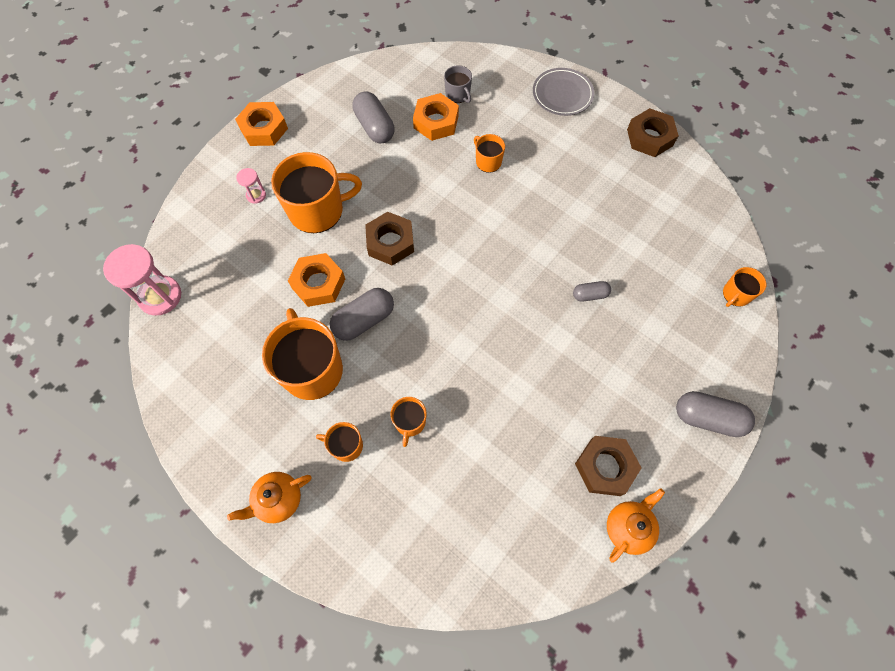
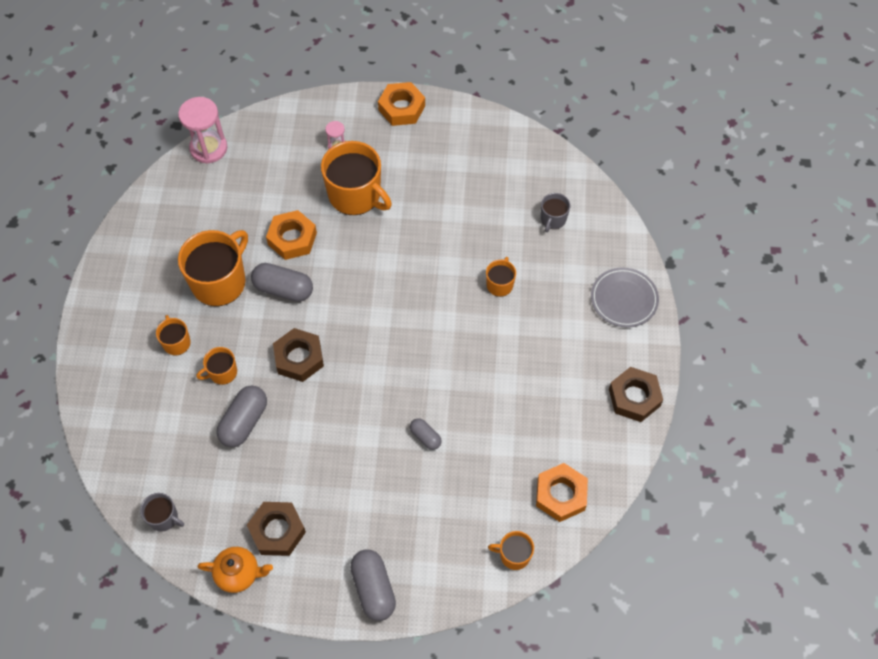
camera: 55 degrees right, 5 degrees down
orange teapot [227,472,312,523] -> none
grey capsule [352,91,394,143] -> grey capsule moved to [216,386,267,447]
brown nut [365,212,414,266] -> brown nut moved to [273,328,324,382]
orange nut [413,93,459,141] -> orange nut moved to [536,463,588,522]
none -> grey mug [140,493,184,532]

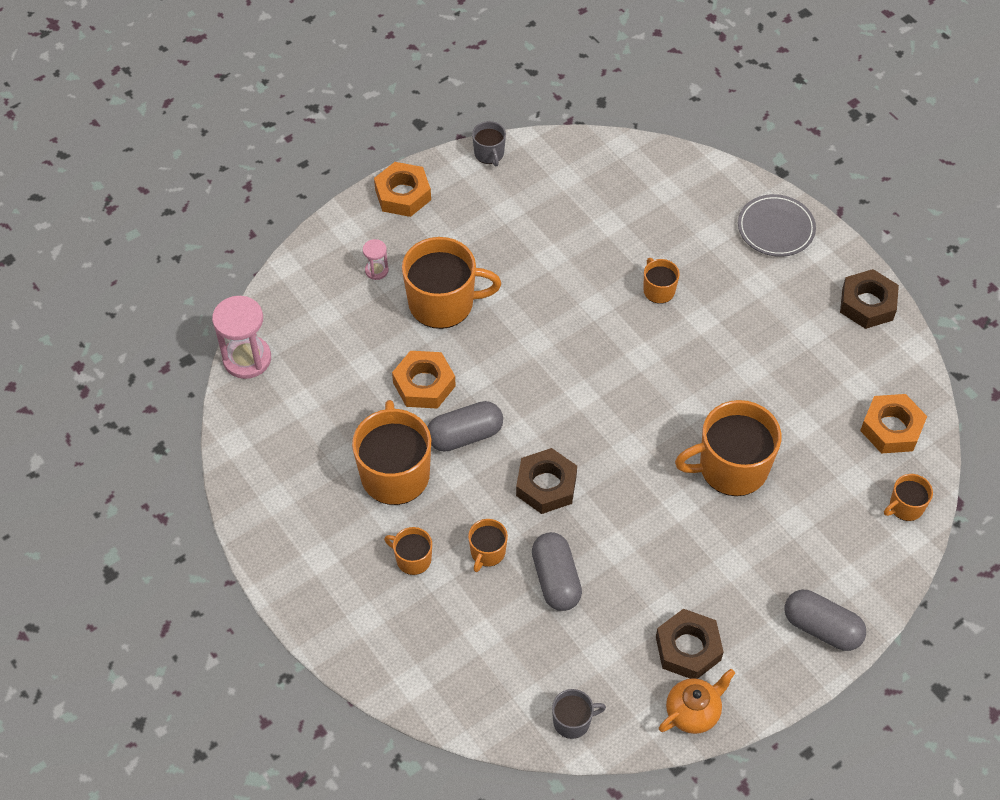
camera: 40 degrees left, 5 degrees down
grey capsule [410,418,442,450] -> orange mug [675,400,782,496]
grey mug [541,193,570,232] -> grey mug moved to [472,121,506,166]

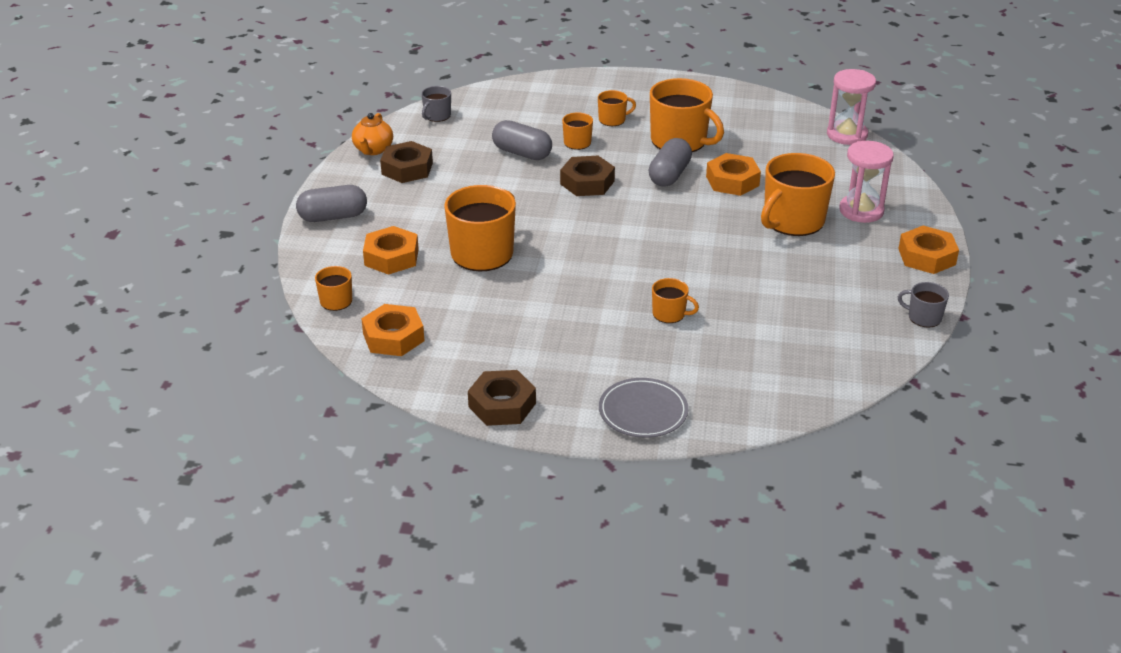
camera: 135 degrees right, 20 degrees down
pink hourglass [363,239,389,280] -> pink hourglass [839,141,894,223], size x2.00
none -> orange nut [363,226,419,275]

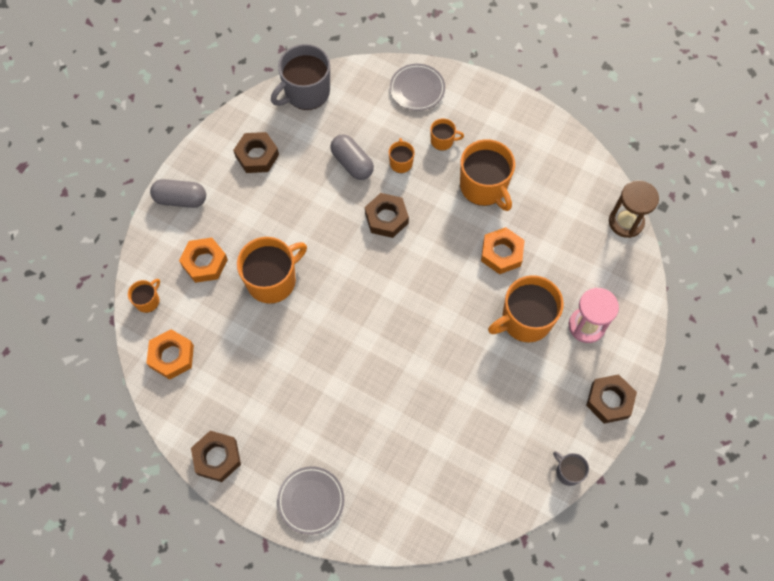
camera: 20 degrees right, 30 degrees up
orange teapot [352,113,393,155] -> none
grey mug [421,86,451,122] -> grey mug [271,44,330,110], size x2.03
grey capsule [649,138,692,187] -> none
orange mug [652,278,699,323] -> none
pink hourglass [827,69,876,145] -> brown hourglass [609,180,659,238]
orange nut [898,226,959,274] -> brown nut [586,374,637,424]
none -> grey plate [390,64,445,111]

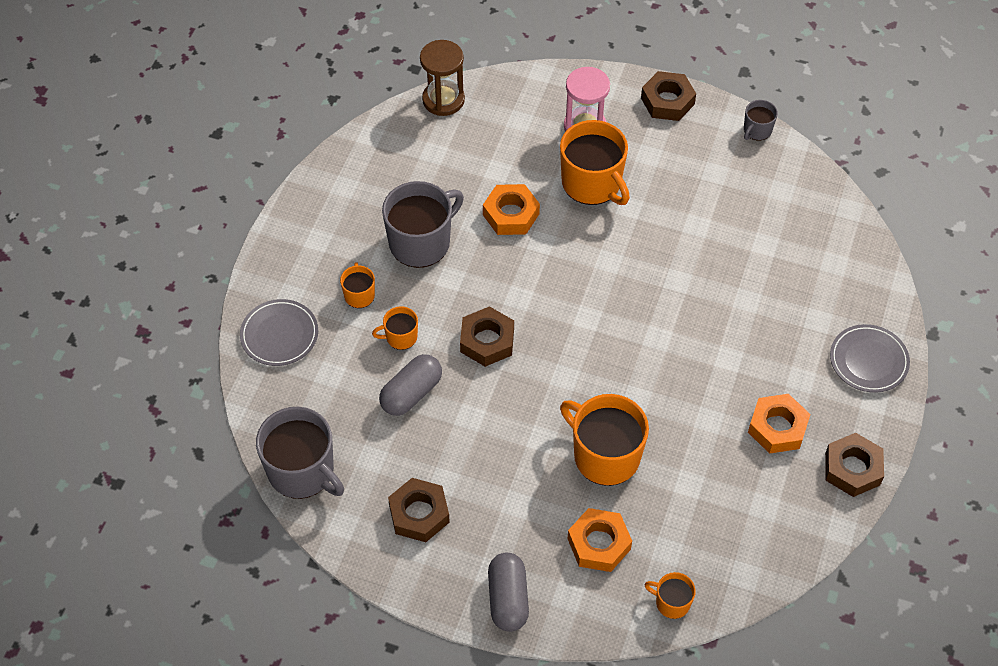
camera: 100 degrees left, 10 degrees down
orange nut [146,329,194,380] -> orange nut moved to [748,394,811,454]
orange mug [460,139,515,211] -> grey mug [382,181,464,268]

